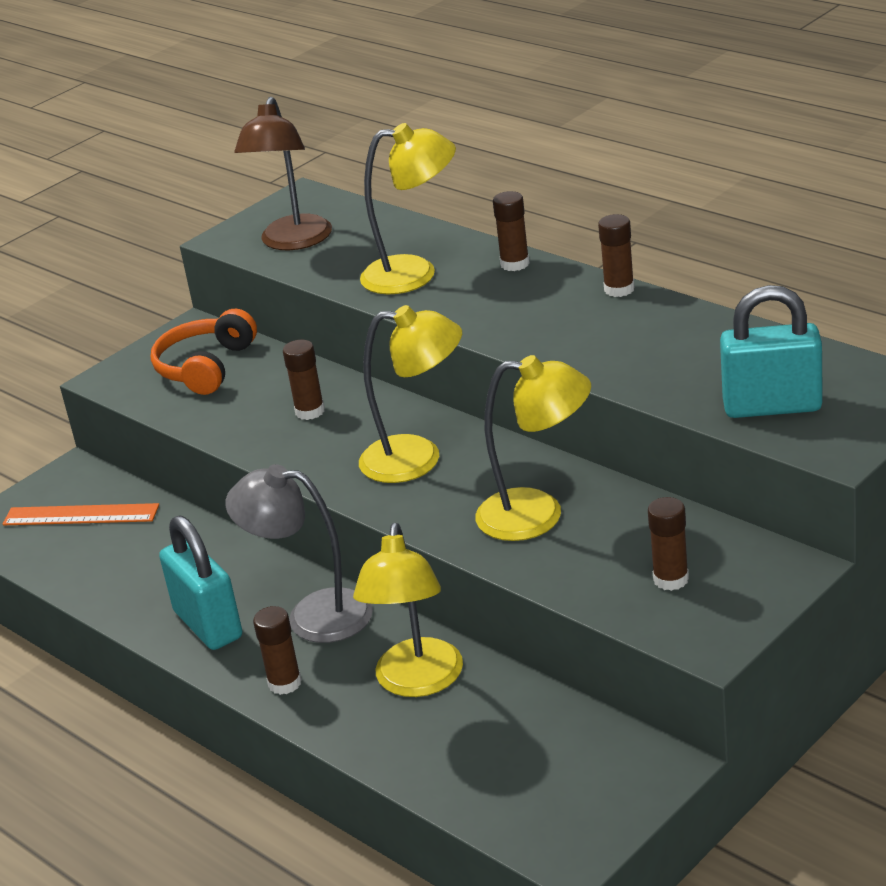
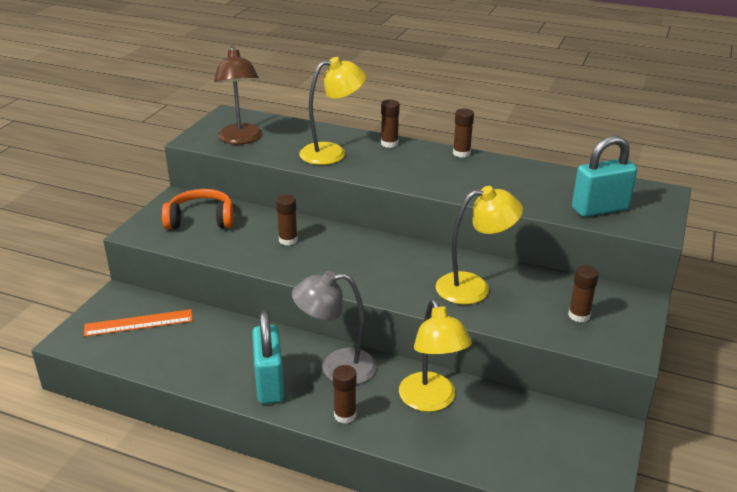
camera: 25 degrees left, 0 degrees up
orange headphones [151,309,257,395] -> orange headphones turned 90 degrees clockwise [162,189,234,229]
turquoise padlock [159,515,242,650] -> turquoise padlock turned 45 degrees clockwise [252,311,284,404]
yellow lamp [359,305,462,483] -> none

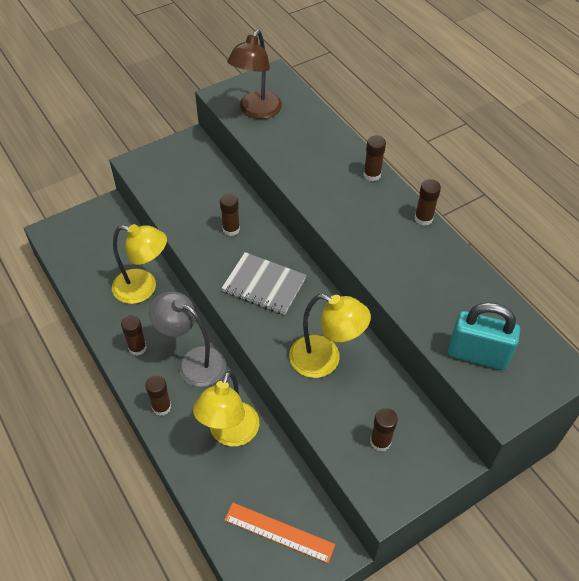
camera: 35 degrees right, 20 degrees up
orange ruler [84,309,193,337] -> orange ruler moved to [224,503,335,563]
orange headphones [162,189,234,229] -> none
turquoise padlock [252,311,284,404] -> brown glue stick [121,315,147,356]
yellow lamp [299,57,366,165] -> yellow lamp moved to [112,224,167,304]
none -> grey notebook [222,252,306,315]

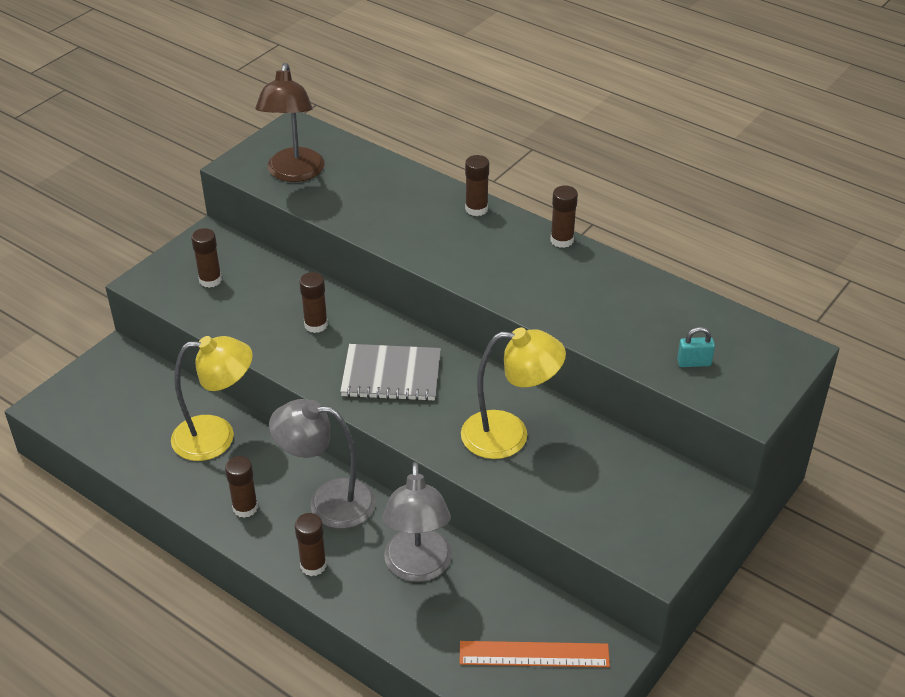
camera: 20 degrees left, 10 degrees down
yellow lamp [193,371,259,446] -> grey lamp [382,461,452,582]
brown glue stick [370,408,398,452] -> brown glue stick moved to [191,228,222,288]
turquoise padlock [448,302,520,370] -> turquoise padlock [677,327,715,367], size x0.46

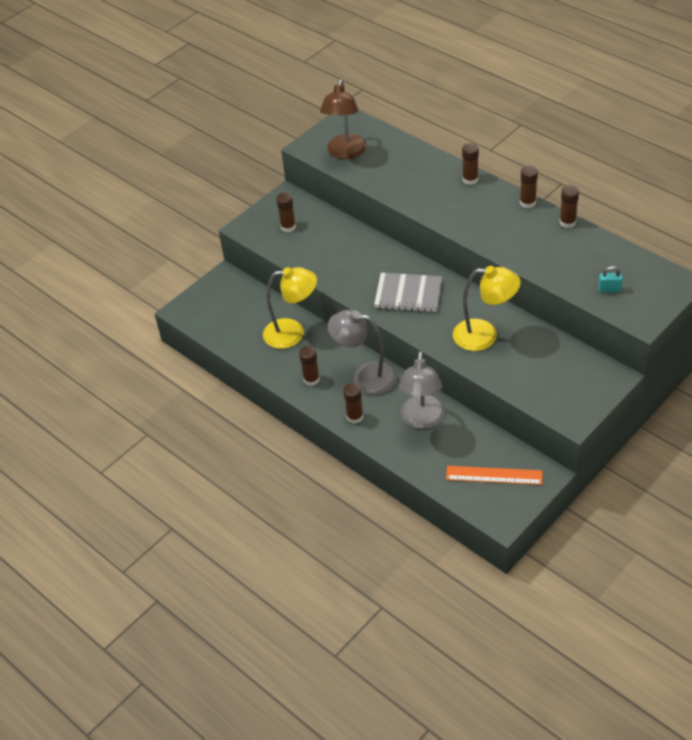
camera: 10 degrees right, 5 degrees up
brown glue stick [299,272,328,333] -> brown glue stick moved to [559,185,579,228]

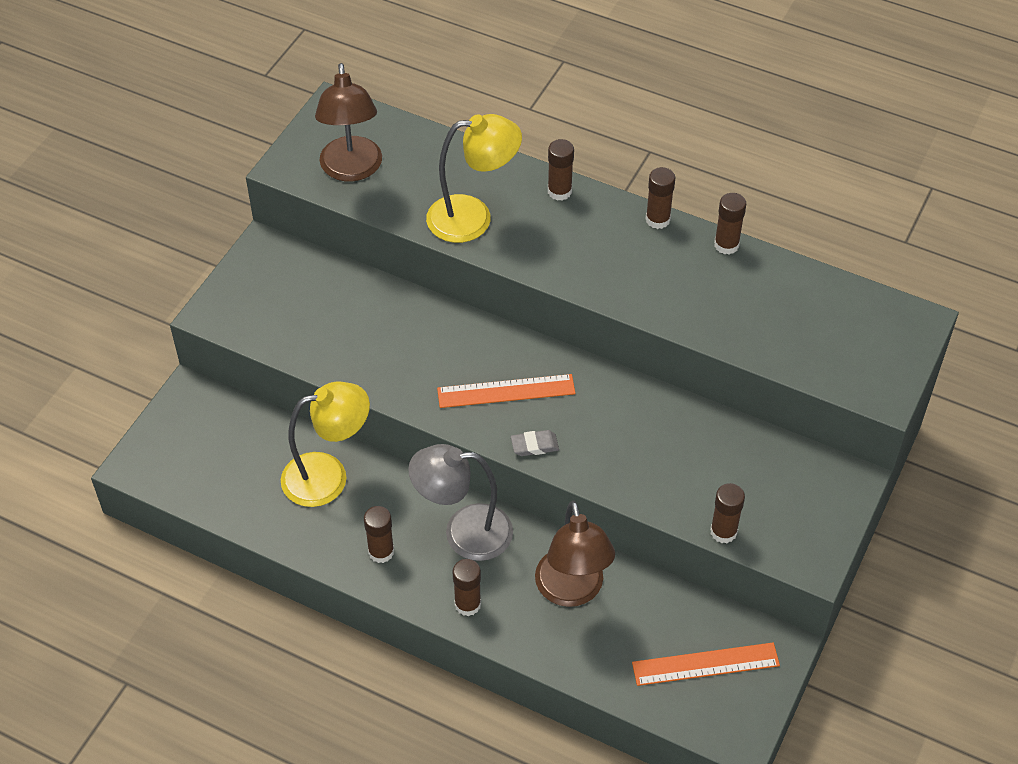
camera: 20 degrees left, 5 degrees up
brown glue stick [276,193,296,232] -> brown glue stick moved to [710,483,745,543]
grey notebook [374,273,442,312] -> orange ruler [437,374,576,408]
grey lamp [398,351,445,429] -> brown lamp [535,501,615,607]
yellow lamp [453,266,521,351] -> yellow lamp moved to [426,114,522,243]
turquoise padlock [598,266,623,293] -> none
none -> grey eraser [511,430,559,456]

